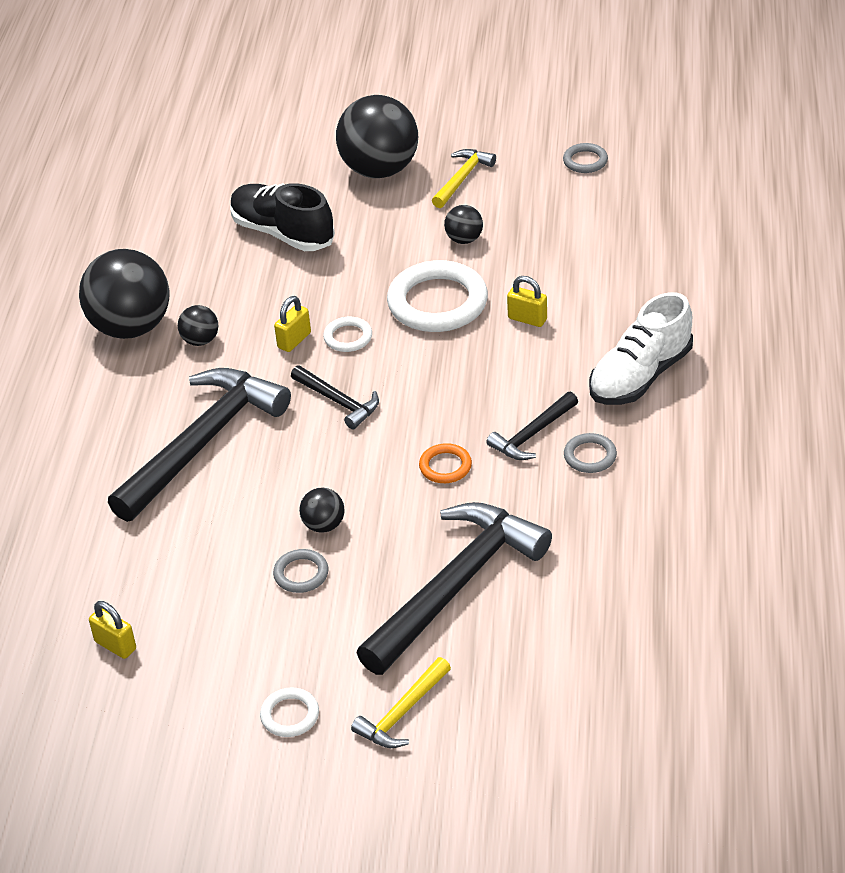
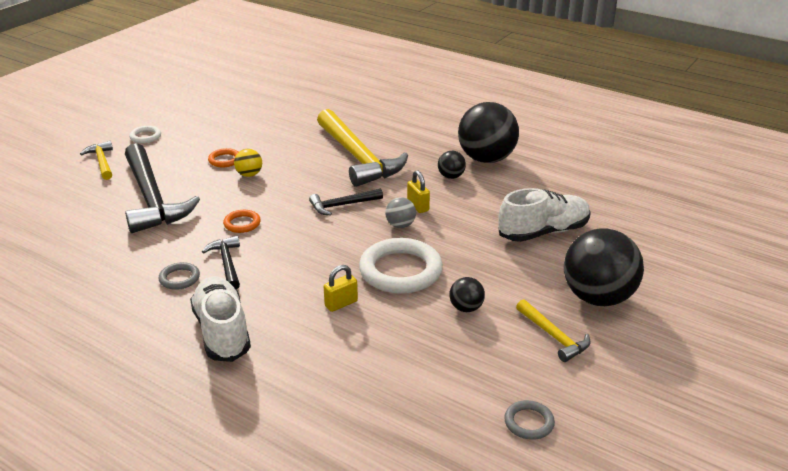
camera: 115 degrees right, 10 degrees down
yellow padlock [89,601,136,659] -> none
black hammer [108,368,291,522] -> yellow hammer [317,109,408,187]
black shoe [230,183,335,251] -> white shoe [498,188,591,242]
grey ring [273,549,329,593] -> orange ring [208,148,238,167]
black ball [299,488,345,533] -> yellow ball [234,149,262,177]
white ring [323,317,372,352] -> grey ball [385,197,416,228]

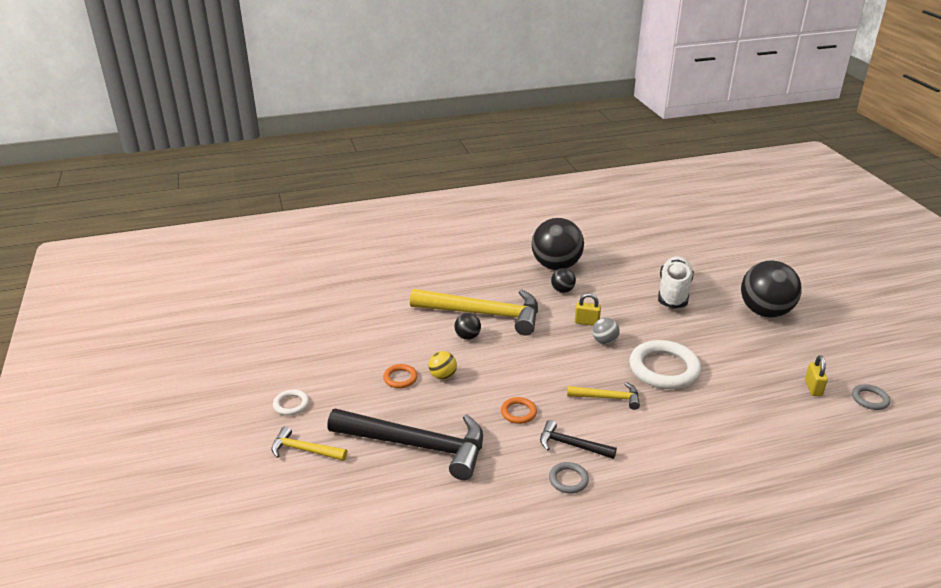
camera: 50 degrees left, 0 degrees up
white shoe [190,276,251,362] -> none
black hammer [309,189,383,215] -> none
yellow padlock [324,265,358,312] -> yellow padlock moved to [805,355,828,396]
black ball [450,277,485,312] -> black ball moved to [454,313,481,340]
yellow hammer [516,299,591,362] -> yellow hammer moved to [567,382,640,410]

